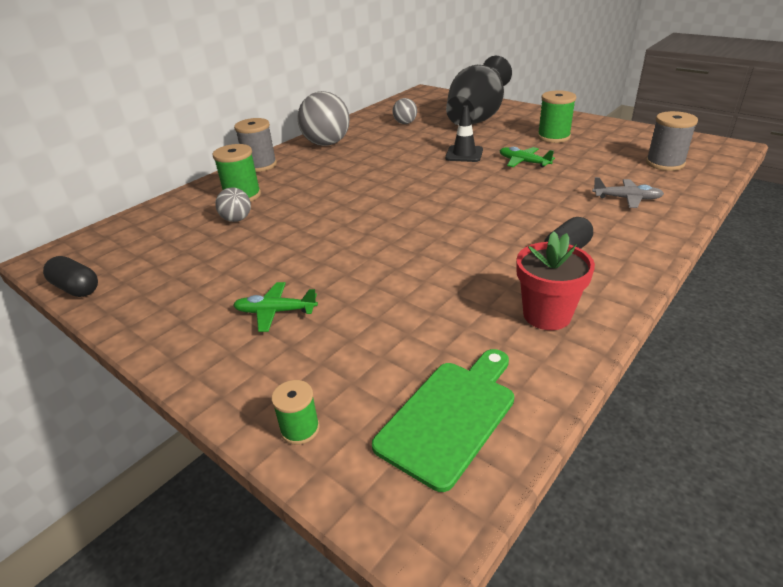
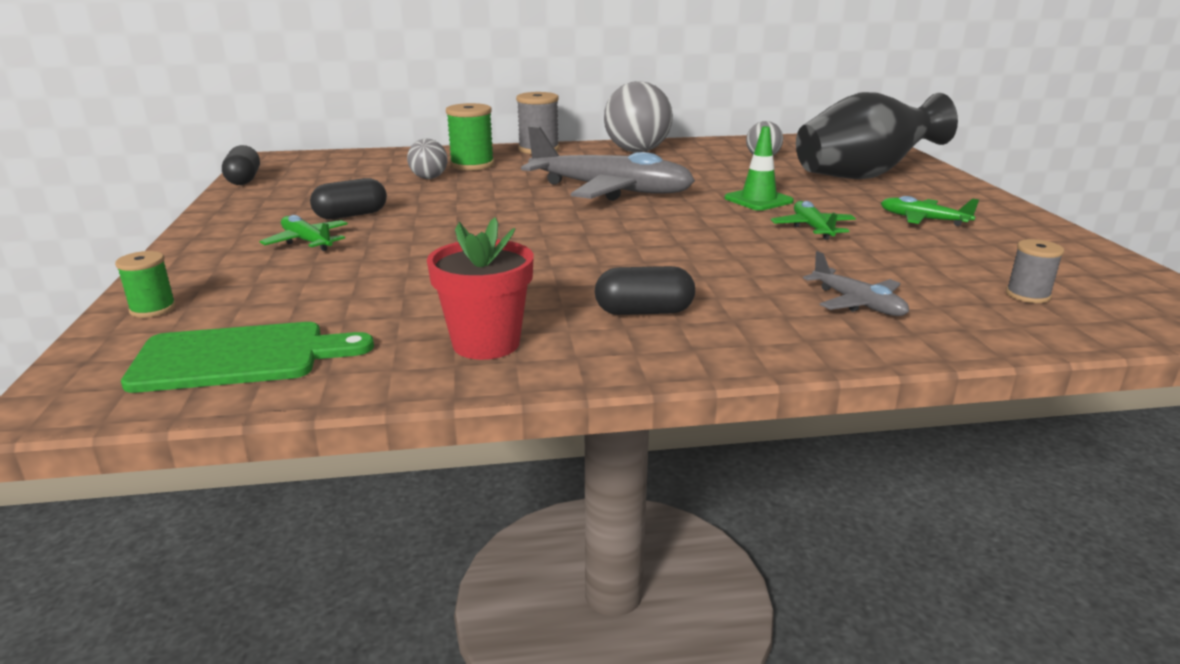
camera: 40 degrees right, 10 degrees down
black traffic cone [445,105,483,162] -> green traffic cone [725,126,794,211]
green spool [537,90,576,143] -> green plane [881,196,979,226]
grey spool [646,111,698,171] -> grey spool [1006,239,1064,303], size x0.59
none -> black capsule [310,178,387,220]
none -> grey plane [521,126,695,201]

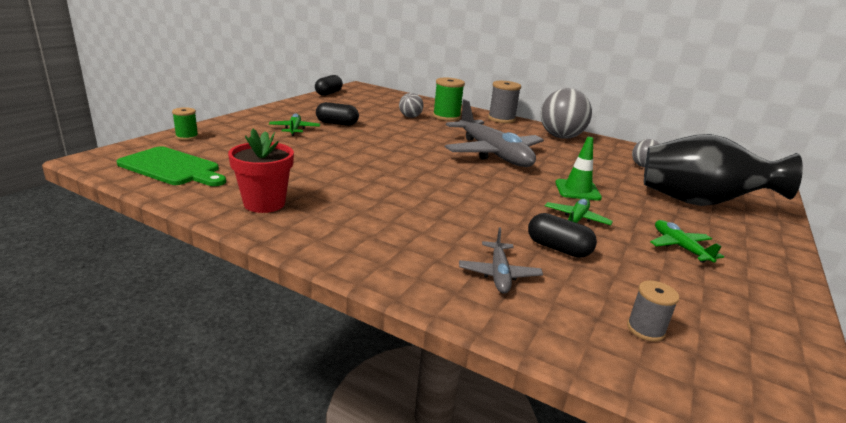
camera: 35 degrees right, 0 degrees up
black capsule [595,266,695,315] -> black capsule moved to [528,213,597,258]

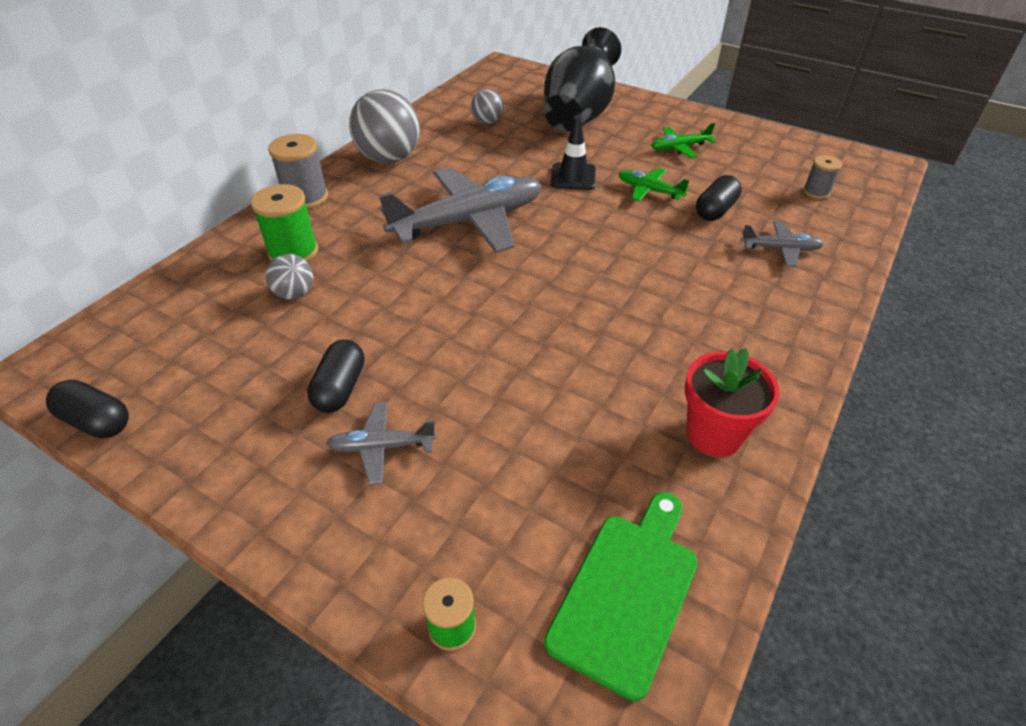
camera: 85 degrees left, 20 degrees up
green plane [269,113,320,136] -> grey plane [326,402,437,484]
green traffic cone [555,137,602,201] -> black traffic cone [550,117,596,190]

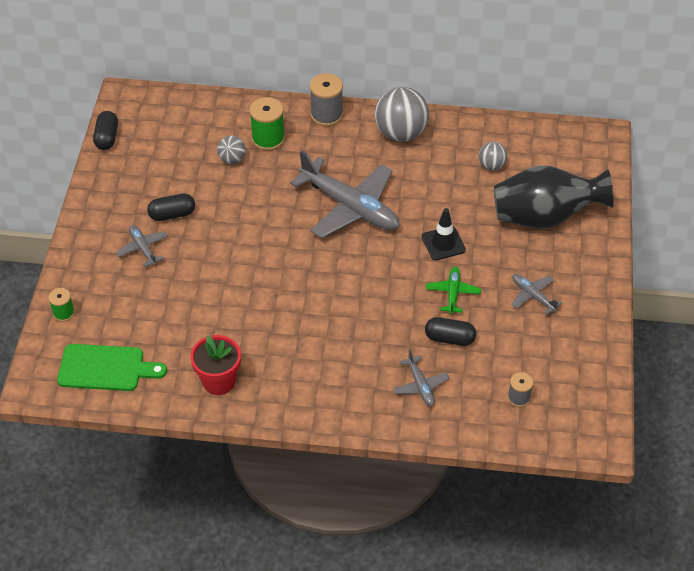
camera: 65 degrees right, 5 degrees up
green plane [651,123,716,158] -> grey plane [511,274,562,315]

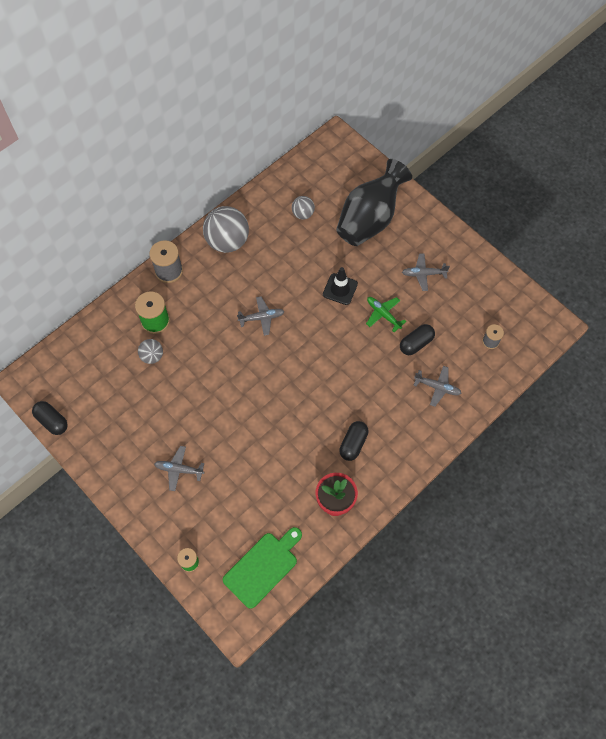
camera: 50 degrees left, 15 degrees up
black capsule [147,194,195,221] -> black capsule moved to [339,421,368,461]
grey plane [290,150,399,238] -> grey plane [237,297,285,336], size x0.46

